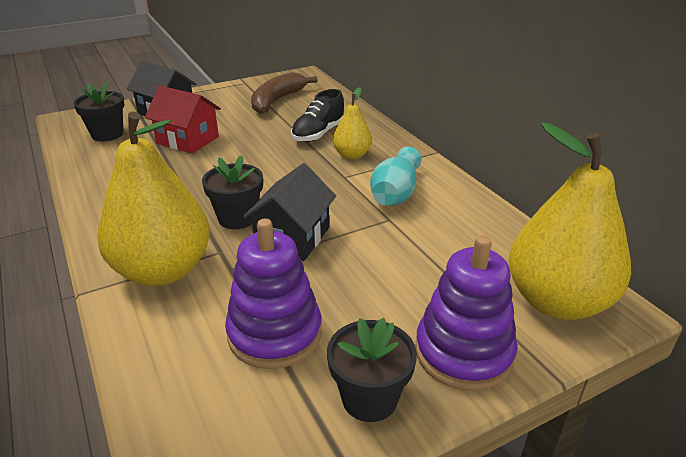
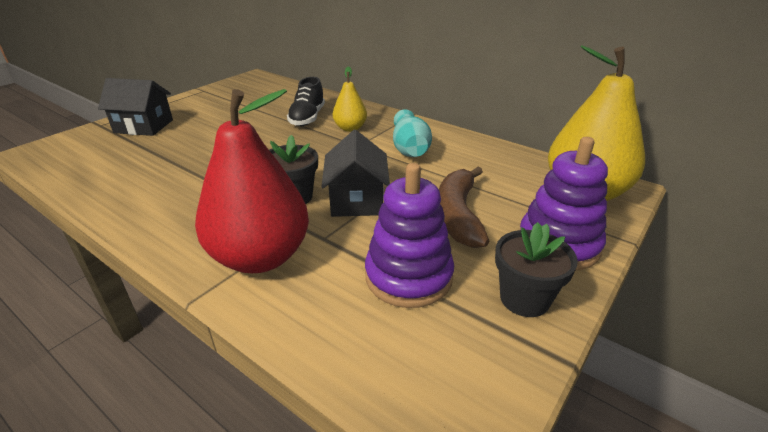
camera: 25 degrees left, 0 degrees up
black flower pot [73,83,124,141] -> none
yellow pear [98,111,210,286] -> red pear [195,89,309,273]
red house [145,86,221,154] -> none
brown banana [251,72,318,114] -> brown banana moved to [439,167,489,248]

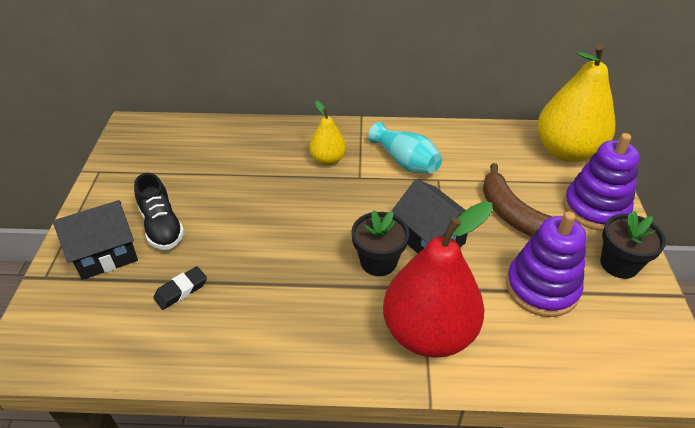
camera: 35 degrees left, 10 degrees up
black shoe [287,77,325,126] -> black shoe moved to [134,173,185,250]
none -> black eraser [153,266,207,310]

